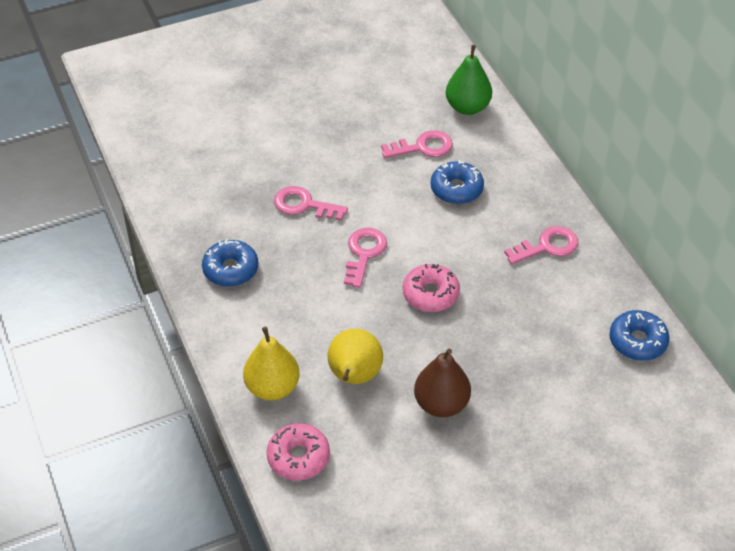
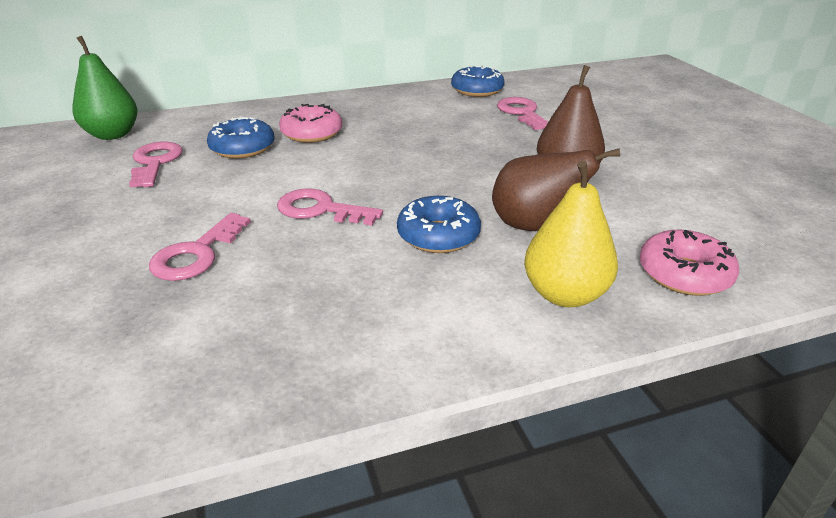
camera: 85 degrees left, 15 degrees down
blue donut [202,239,258,287] -> blue donut moved to [397,196,481,253]
yellow pear [328,329,383,384] -> brown pear [492,148,620,231]
pink donut [403,264,460,312] -> pink donut moved to [279,104,342,143]
pink key [504,226,578,264] -> pink key moved to [497,97,548,130]

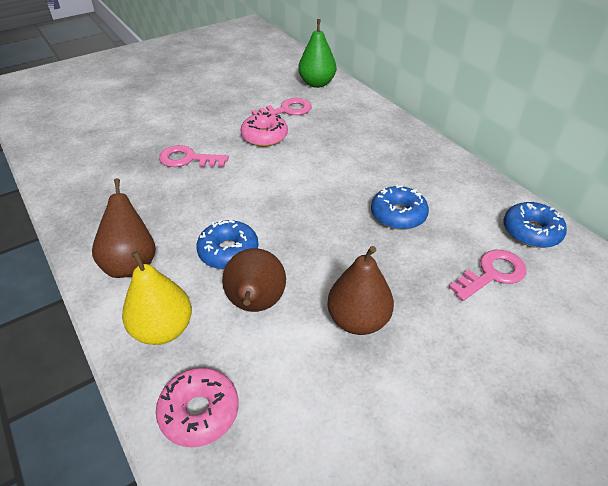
camera: 75 degrees right, 10 degrees up
blue donut [207,116,274,159] -> blue donut moved to [371,184,429,230]
pink key [277,188,383,225] -> none
pink donut [279,104,342,143] -> pink donut moved to [241,112,288,147]
none -> brown pear [92,178,156,278]

